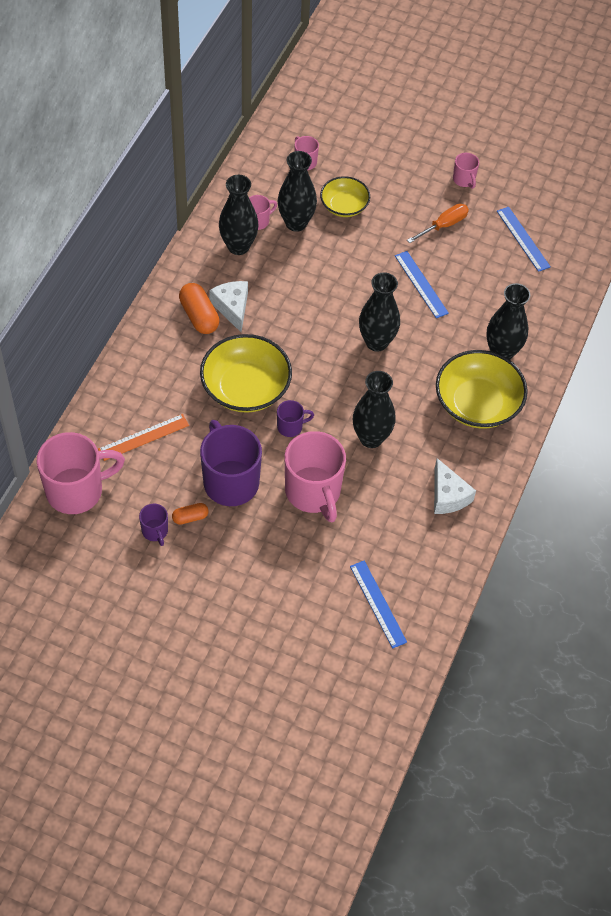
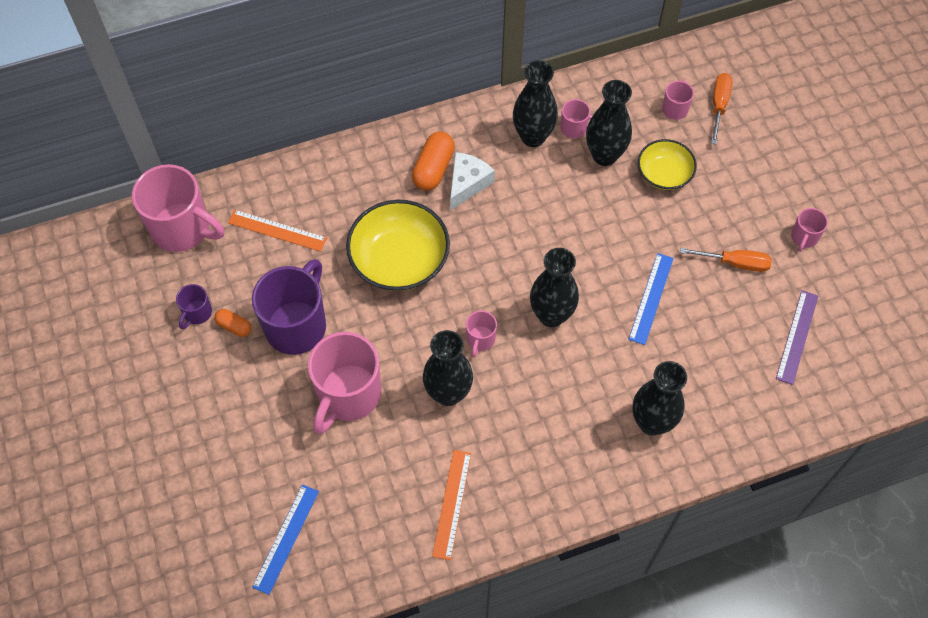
camera: 50 degrees right, 5 degrees up
purple mug [277,400,314,437] -> none
white cheese [434,458,476,514] -> orange ruler [432,450,471,560]
yellow bowl [436,350,528,429] -> none
blue ruler [497,207,551,272] -> purple ruler [776,290,818,385]
none -> pink mug [466,311,497,357]
none -> orange screwdriver [711,73,733,144]

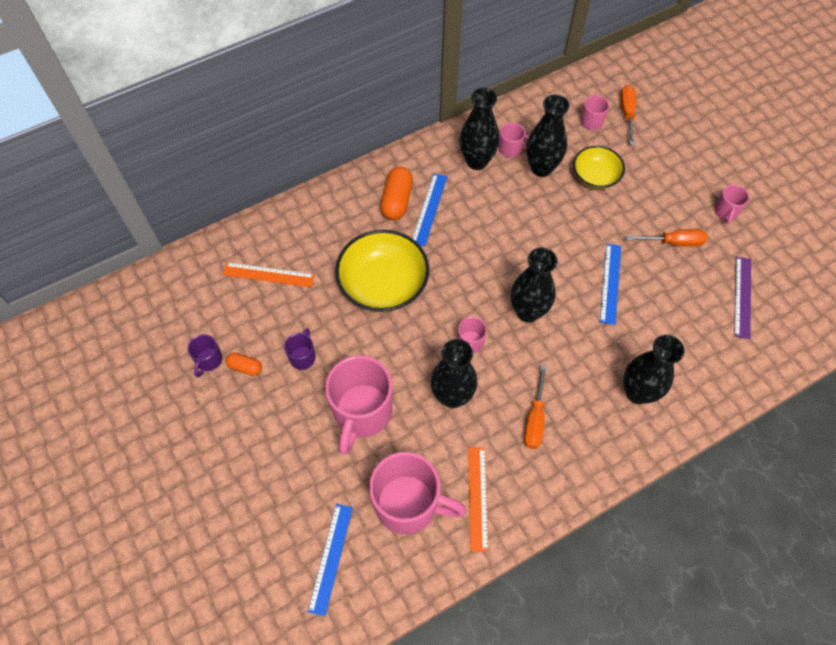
camera: 10 degrees left, 0 degrees up
pink mug [132,164,224,252] -> pink mug moved to [369,452,467,535]
purple mug [252,259,326,355] -> purple mug [284,328,316,370], size x0.46
white cheese [450,152,495,211] -> blue ruler [412,173,447,247]
none -> orange screwdriver [524,365,547,449]

